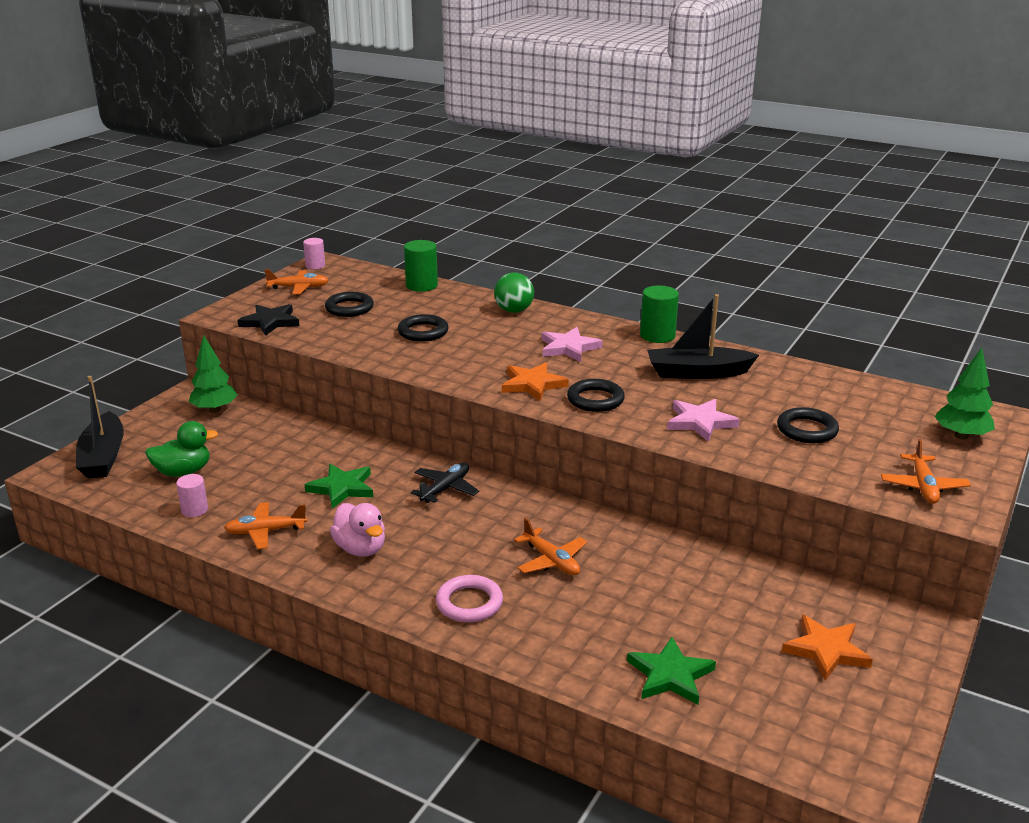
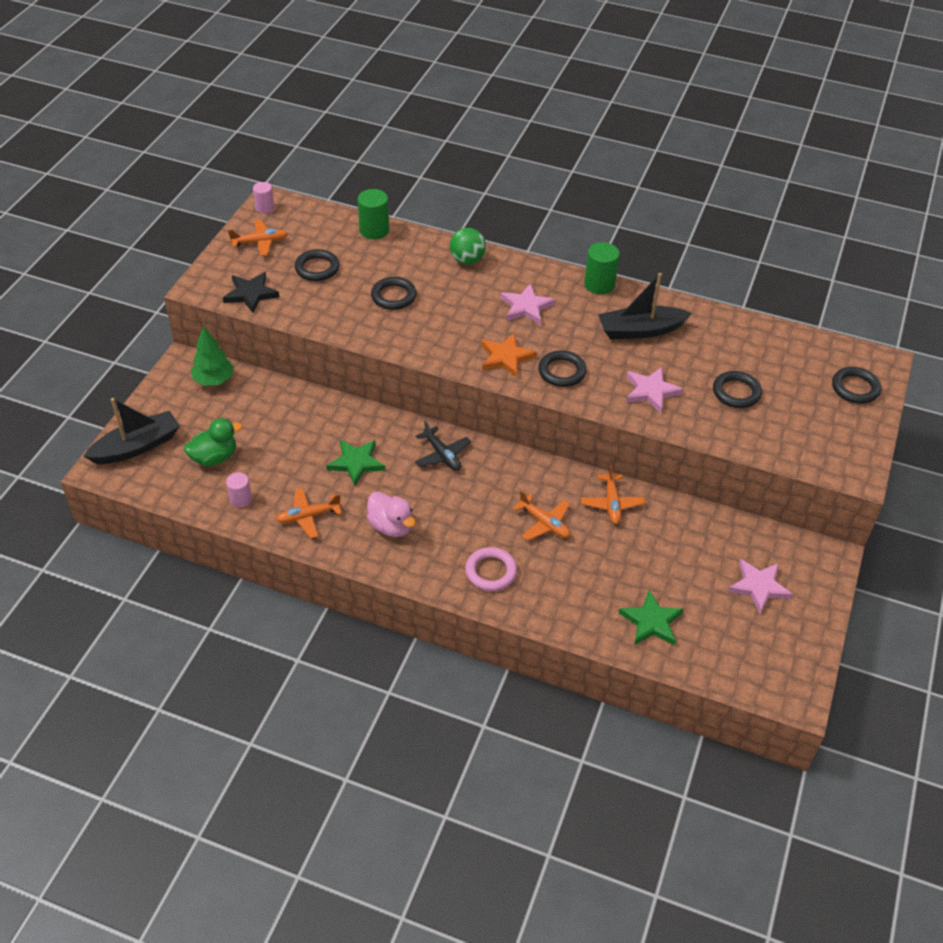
camera: 10 degrees left, 20 degrees up
black boat [76,376,124,478] -> black boat turned 105 degrees counterclockwise [83,398,180,464]
black plane [411,462,479,503] -> black plane turned 120 degrees clockwise [415,420,471,471]
orange star [782,615,873,681] -> pink star [728,559,793,614]
orange plane [881,439,971,504] -> orange plane moved to [581,464,645,524]
green tree [935,348,995,440] -> black ring [832,367,881,404]

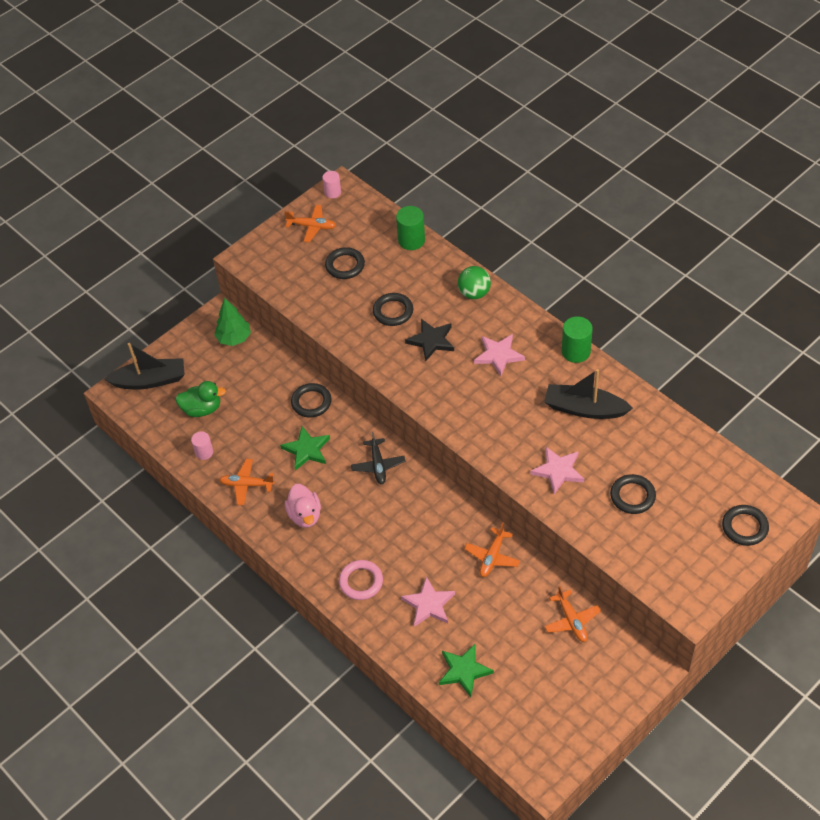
camera: 30 degrees right, 5 degrees up
black star [223,272,279,313] -> black star moved to [405,319,454,361]
orange star [481,333,537,378] -> none
orange plane [513,491,570,541] -> orange plane moved to [544,586,601,642]
black ring [538,351,587,387] -> black ring moved to [291,383,331,418]
pink star [728,559,793,614] -> pink star moved to [401,577,455,627]

